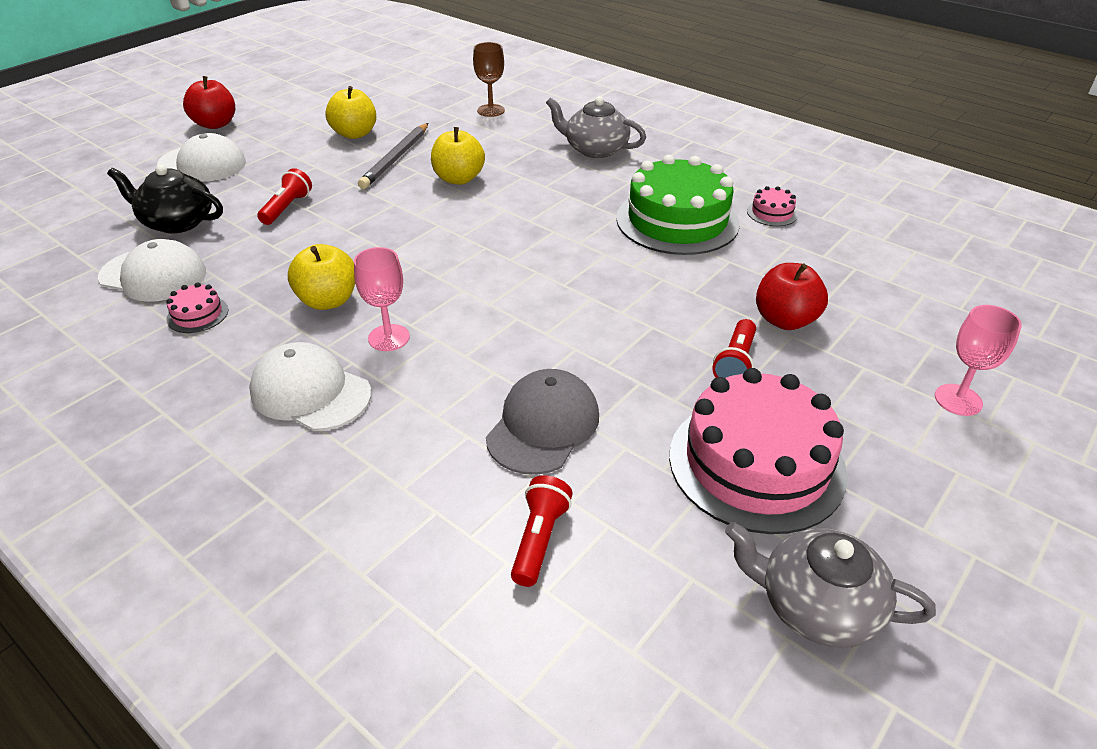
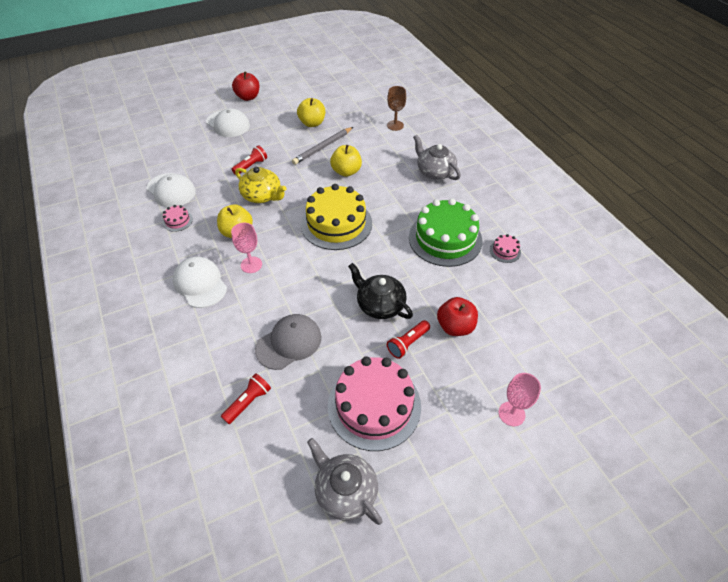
camera: 25 degrees right, 10 degrees up
black teapot [107,165,223,233] -> black teapot moved to [348,263,413,319]
none -> yellow teapot [235,167,287,203]
none -> yellow cake [301,184,372,250]

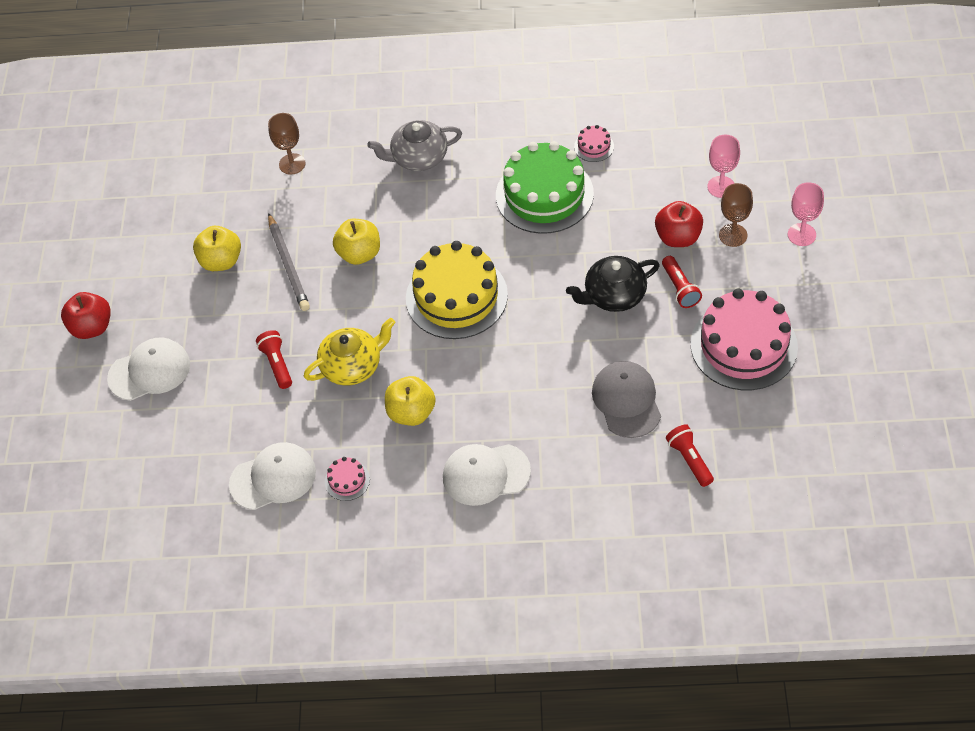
camera: 60 degrees left, 5 degrees up
pink goblet [231,223,262,273] -> pink goblet moved to [707,135,740,198]
grey teapot [307,438,383,525] -> none
none -> brown goblet [719,183,753,247]

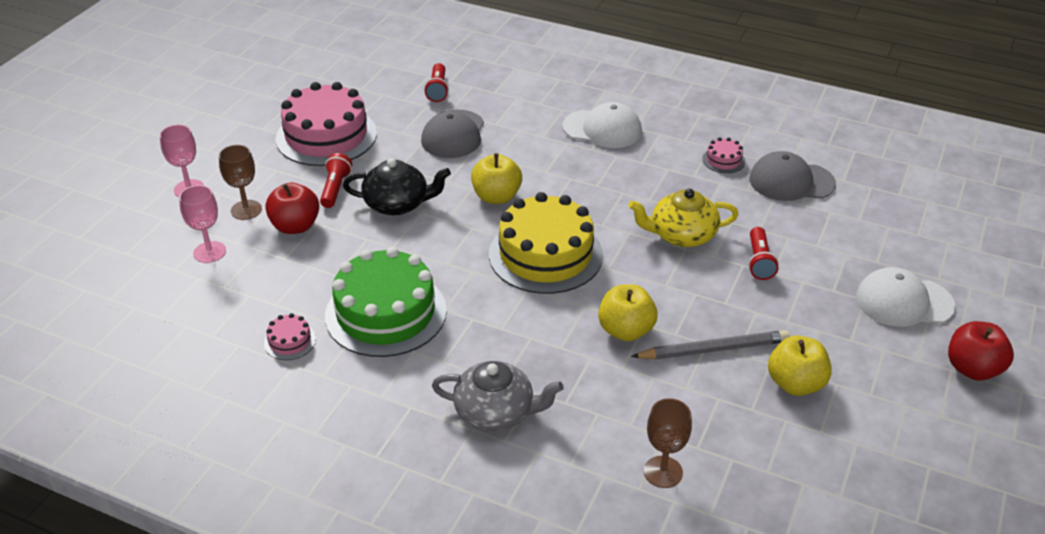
camera: 160 degrees left, 15 degrees down
white cap [229,442,316,510] -> grey cap [749,151,836,201]
grey pencil [268,213,310,311] -> grey pencil turned 75 degrees clockwise [631,330,790,360]
yellow apple [385,376,436,426] -> yellow apple moved to [471,153,522,204]

